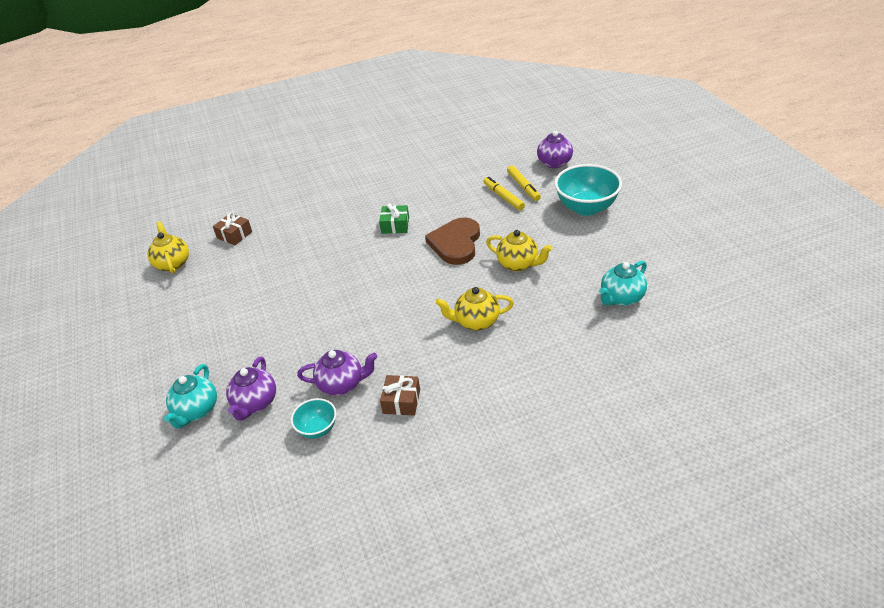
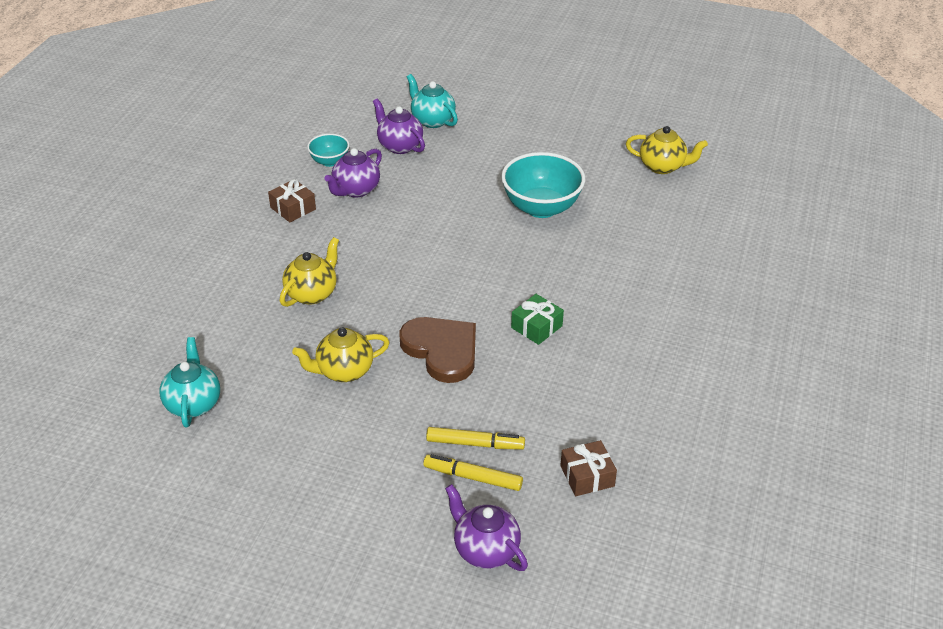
camera: 125 degrees right, 0 degrees up
brown gift [213,212,252,245] -> brown gift moved to [560,440,617,496]
turquoise bowl [554,164,622,216] -> turquoise bowl moved to [501,152,585,218]

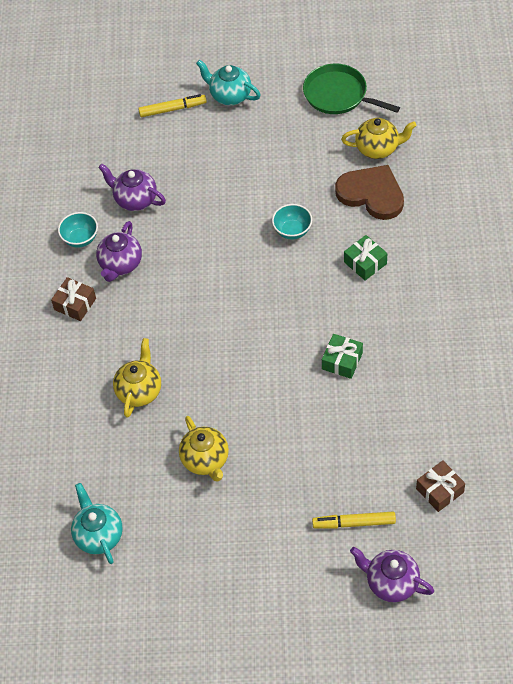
camera: 15 degrees left, 15 degrees up
yellow teapot [292,328,390,382] -> yellow teapot turned 75 degrees counterclockwise [179,416,229,482]
brown heart [399,317,476,383] -> brown heart moved to [335,165,404,220]
turquoise teapot [407,74,458,128] -> turquoise teapot moved to [196,60,261,105]
yellow marker [426,427,525,450] -> yellow marker moved to [138,94,207,117]
turquoise bowl [501,152,585,218] -> turquoise bowl [272,204,312,239], size x0.53
none -> green pan [303,64,400,114]
none -> green gift [344,235,387,280]

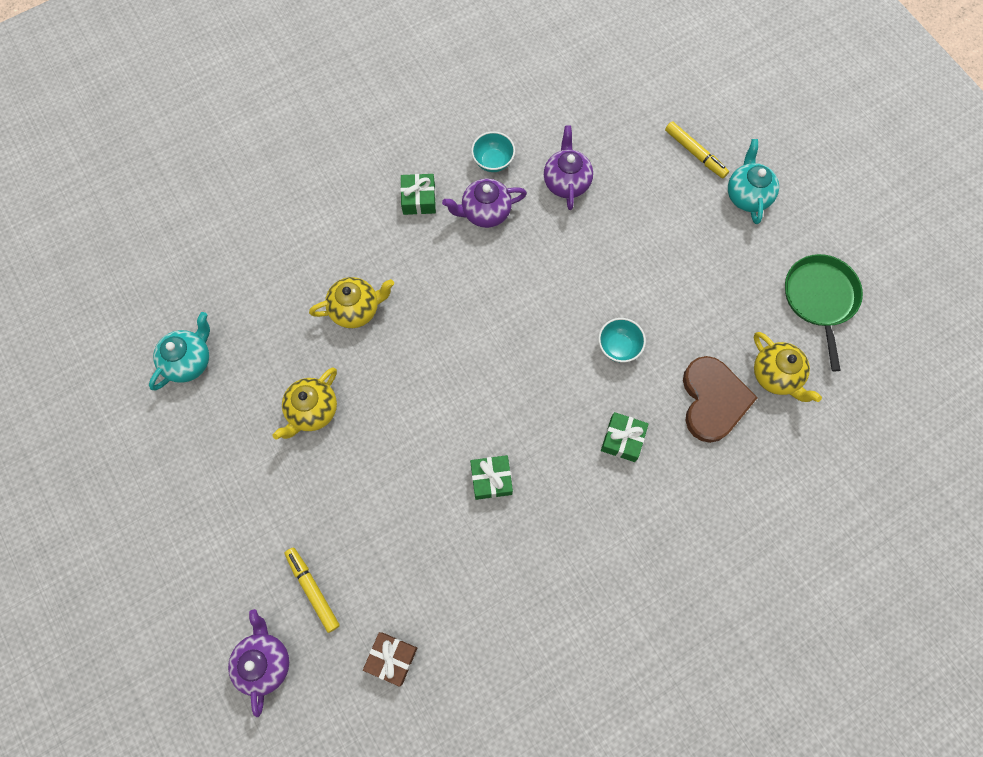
camera: 55 degrees right, 15 degrees up
brown gift [51,277,96,321] -> green gift [400,174,436,215]

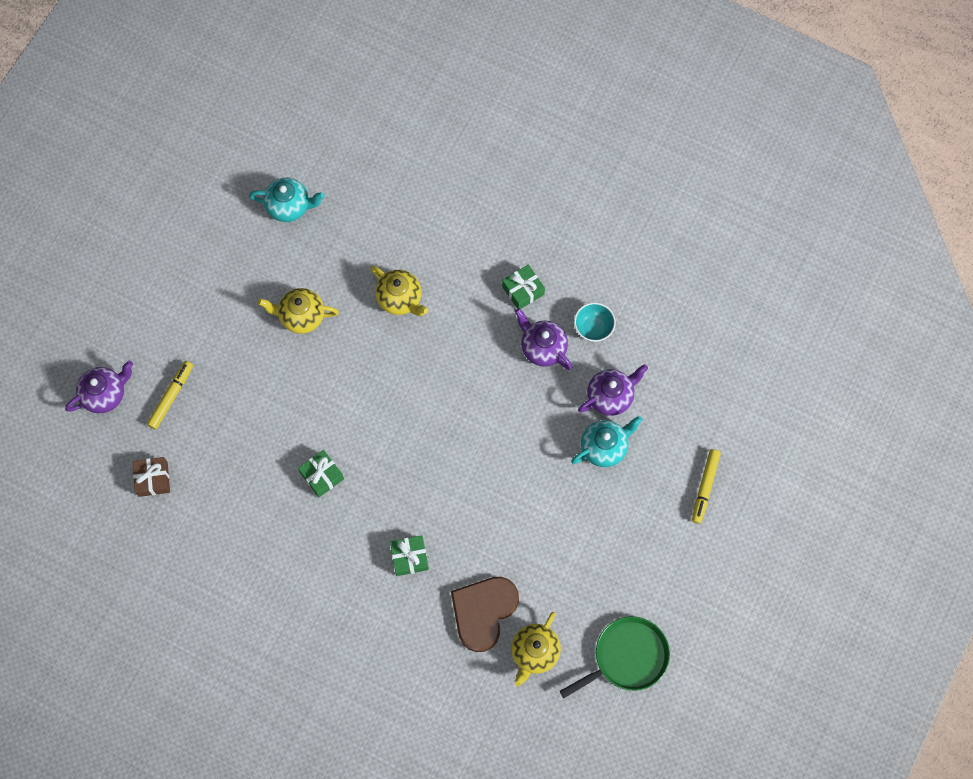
camera: 60 degrees right, 0 degrees up
turquoise bowl [598,318,646,362] -> none
brown heart [683,356,758,443] -> brown heart turned 150 degrees clockwise [451,577,519,652]
turquoise teapot [728,139,779,224] -> turquoise teapot moved to [571,416,643,467]

